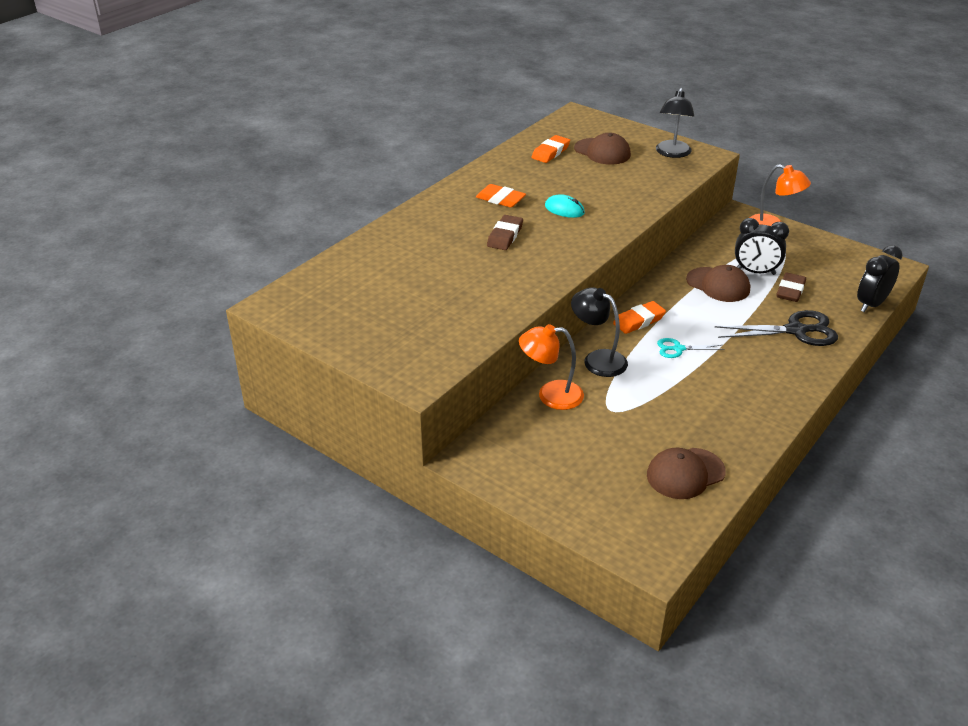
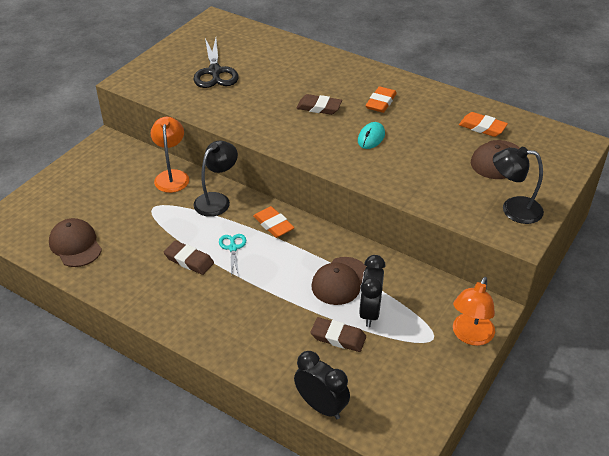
camera: 85 degrees right, 5 degrees up
black scissors [715,310,838,346] -> black scissors moved to [193,38,239,88]
none -> brown eraser [164,240,214,275]

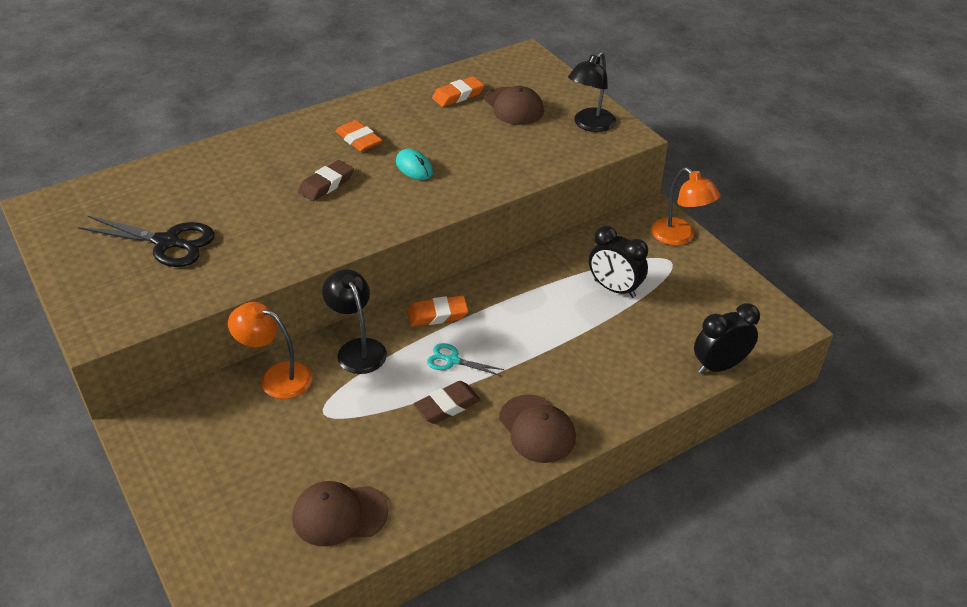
camera: 65 degrees left, 0 degrees up
brown cap [311,257,366,305] -> brown cap moved to [499,394,576,463]
brown eraser [311,317,366,352] -> none

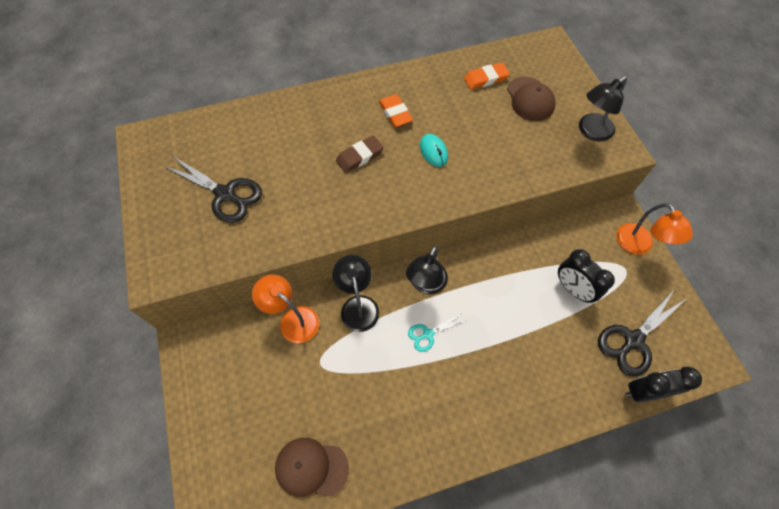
camera: 15 degrees right, 20 degrees up
orange eraser [407,296,468,327] -> black lamp [406,246,448,294]
brown eraser [413,381,481,424] -> none
turquoise scissors [427,343,504,376] -> turquoise scissors turned 60 degrees counterclockwise [408,314,464,352]
brown cap [499,394,576,463] -> none
none -> black scissors [598,289,686,377]

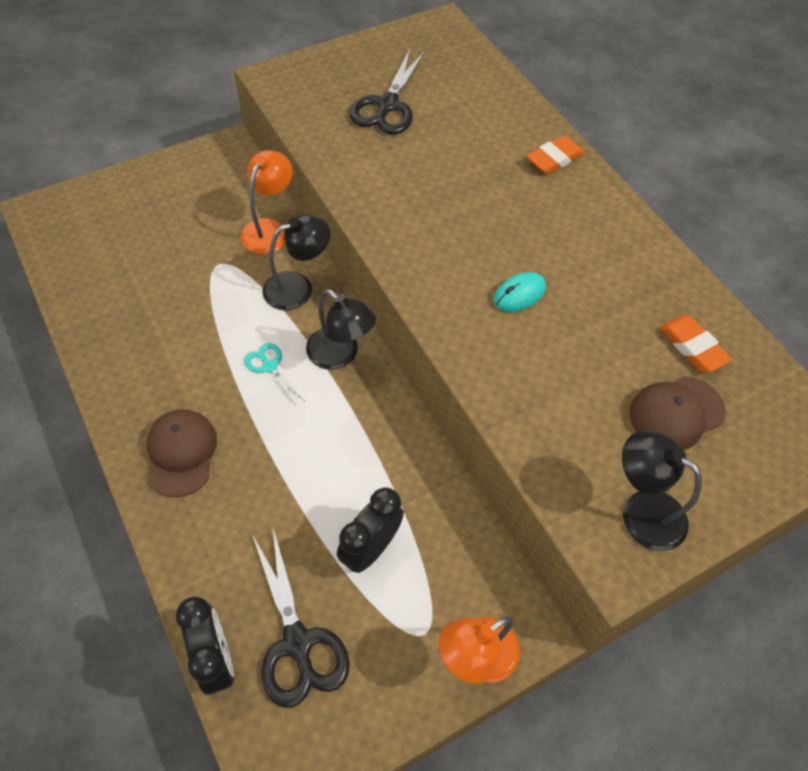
camera: 75 degrees right, 5 degrees down
brown cap [275,438,349,497] -> brown cap moved to [147,409,217,497]
brown eraser [336,136,384,173] -> none
orange eraser [379,94,413,127] -> orange eraser moved to [526,135,585,174]
black lamp [406,246,448,294] -> black lamp turned 150 degrees counterclockwise [306,289,376,370]
black scissors [598,289,686,377] -> black scissors turned 150 degrees counterclockwise [253,529,350,708]

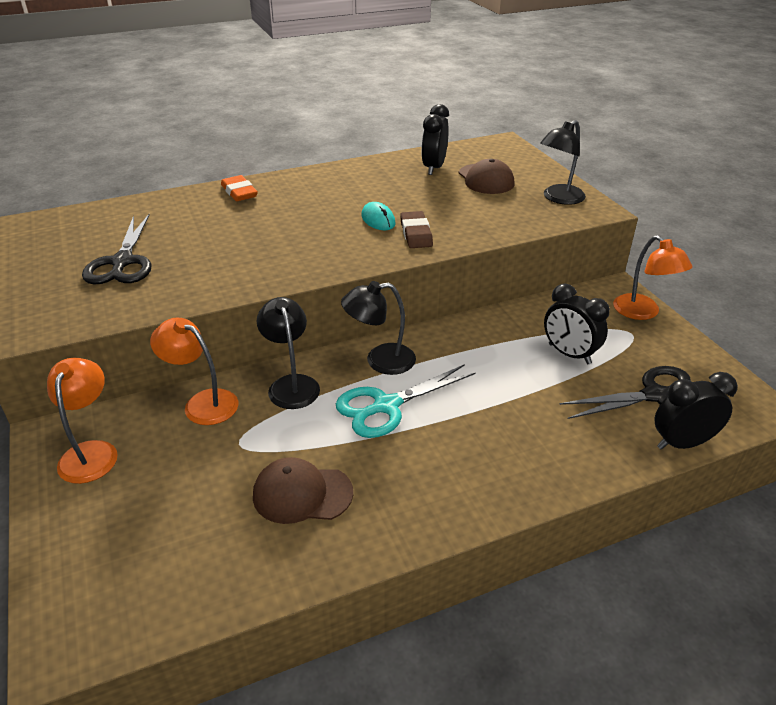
camera: 80 degrees left, 20 degrees down
brown cap [147,409,217,497] -> brown cap moved to [253,457,353,524]
turquoise scissors [244,343,305,407] -> turquoise scissors [336,364,476,438], size x1.85
black lamp [306,289,376,370] -> black lamp turned 150 degrees counterclockwise [341,281,416,375]
black scissors [349,49,425,134] -> black scissors turned 60 degrees clockwise [82,214,152,284]
orange eraser [660,315,732,372] -> black clock [421,104,449,175]
none -> orange lamp [47,358,118,484]
none -> brown eraser [400,211,433,248]

